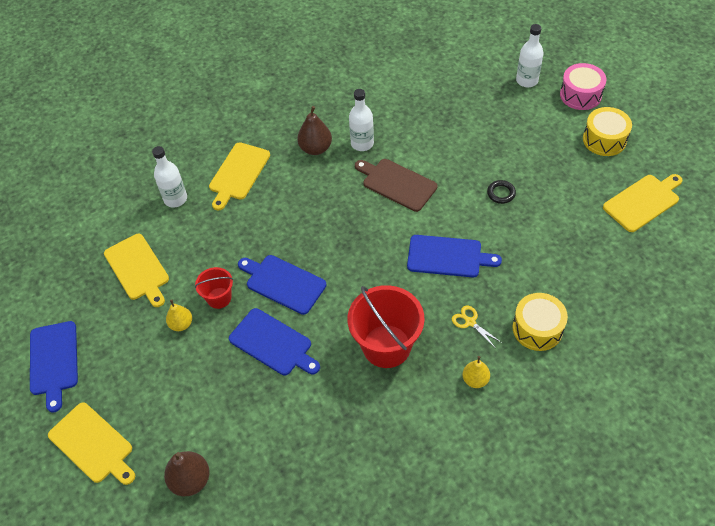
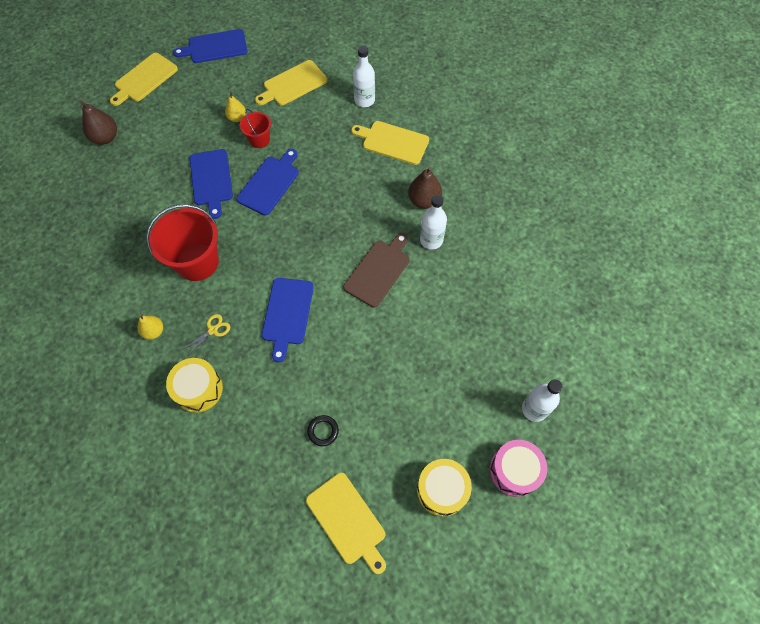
camera: 85 degrees right, 10 degrees up
blue cutting board [229,308,320,375] -> blue cutting board turned 45 degrees counterclockwise [190,149,233,219]
black ring [487,180,516,204] -> black ring moved to [307,415,339,446]

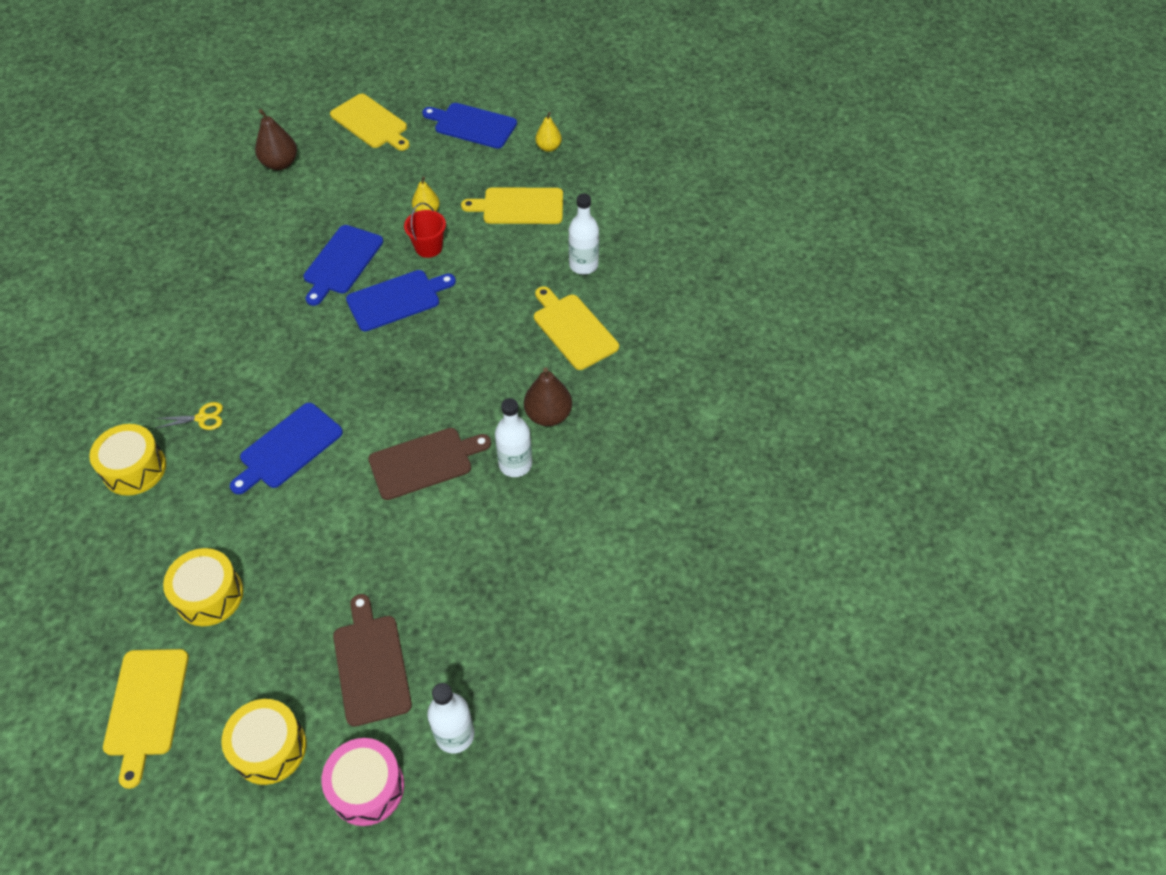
camera: 35 degrees right, 10 degrees down
yellow cutting board [110,53,178,106] -> yellow cutting board turned 120 degrees counterclockwise [330,94,410,151]
yellow pear [138,314,163,340] -> yellow pear moved to [535,112,562,152]
red bucket [146,204,219,281] -> none
black ring [307,415,339,446] -> yellow drum [163,548,244,626]
none -> brown cutting board [333,594,412,727]

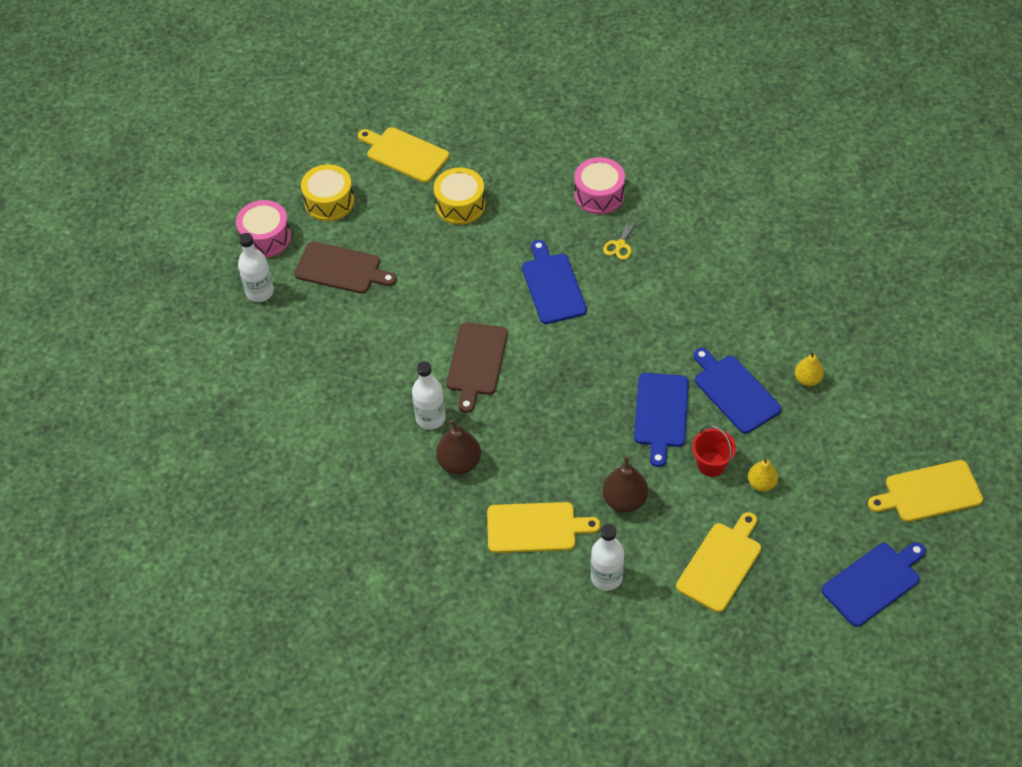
camera: 125 degrees right, 0 degrees up
yellow drum [89,424,166,496] -> pink drum [574,157,625,214]
brown pear [255,109,297,170] -> brown pear moved to [602,456,648,513]
yellow pear [535,112,562,152] -> yellow pear moved to [795,352,824,386]

